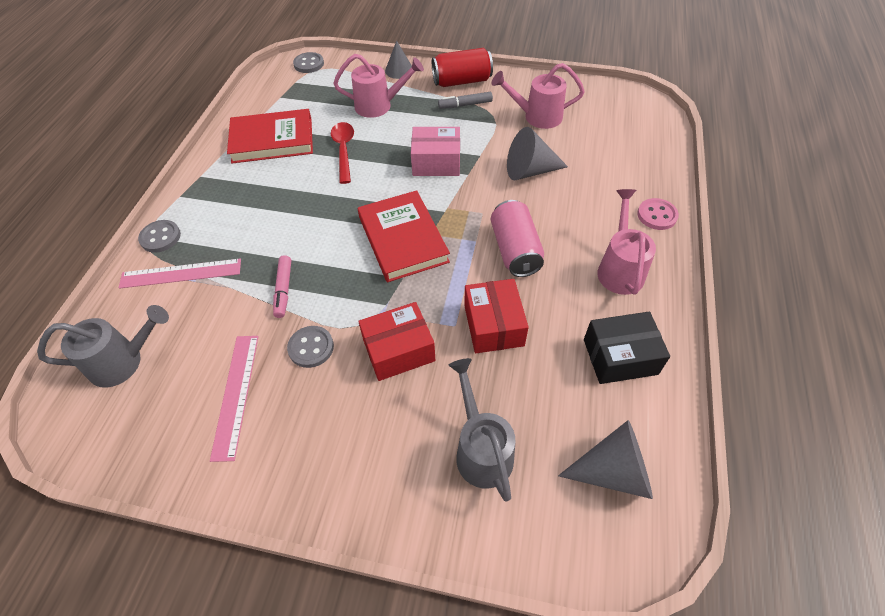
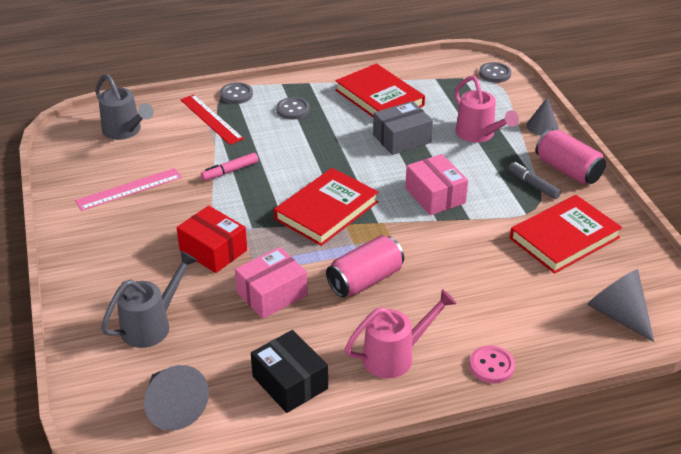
camera: 60 degrees right, 15 degrees down
pink ruler [119,259,241,289] -> red ruler [180,95,244,145]
grey button [287,326,334,368] -> grey button moved to [276,97,310,120]
red spoon [331,122,354,184] -> grey box [373,101,433,155]
red can [432,48,493,87] -> pink can [536,129,606,185]
red box [464,279,529,353] -> pink box [235,247,308,319]
pink watering can [492,63,585,129] -> red book [510,195,622,274]
grey cone [507,127,568,180] -> grey cone moved to [587,269,654,342]

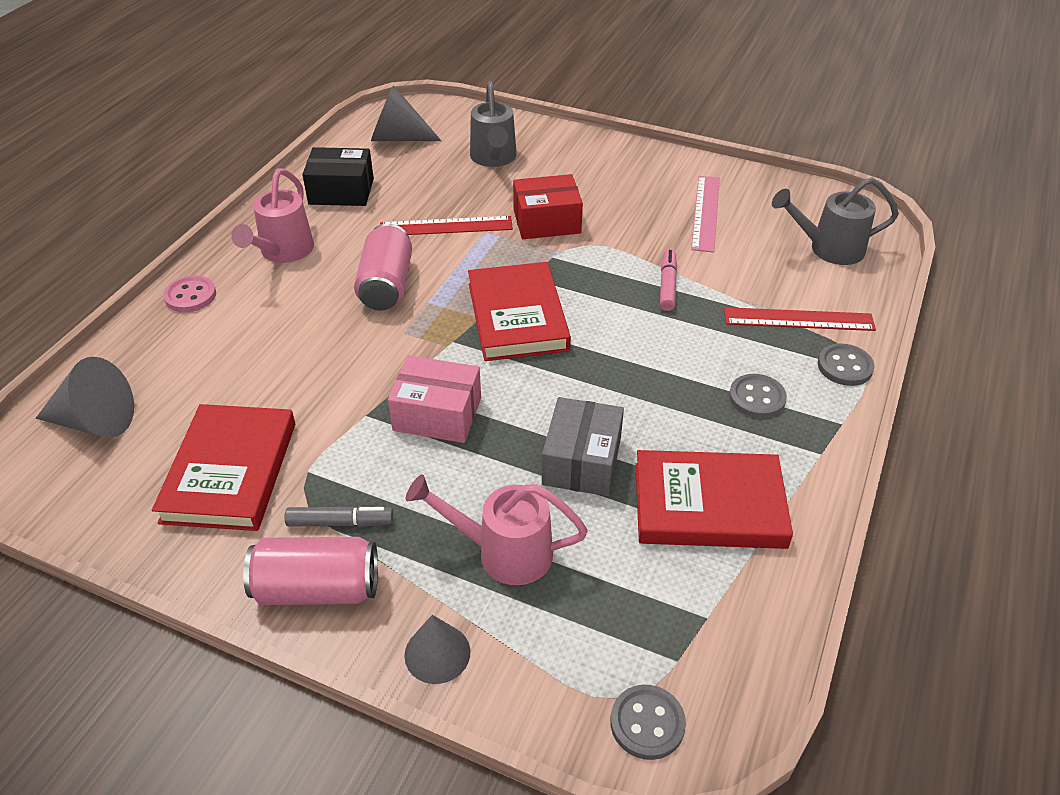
camera: 130 degrees right, 5 degrees up
pink box [235,247,308,319] -> red ruler [380,216,513,235]

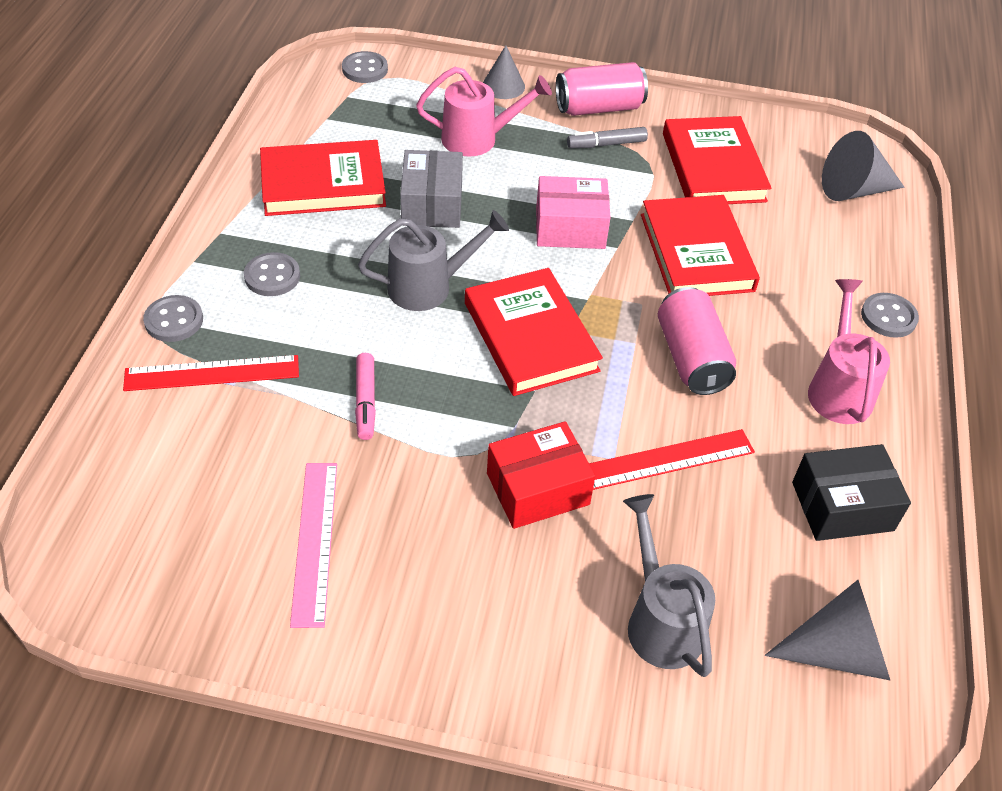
camera: 165 degrees right, 5 degrees up
pink button [163,276,216,312] -> grey button [861,293,919,338]
grey watering can [772,177,899,265] -> grey watering can moved to [358,210,509,311]
none -> red book [641,195,760,296]

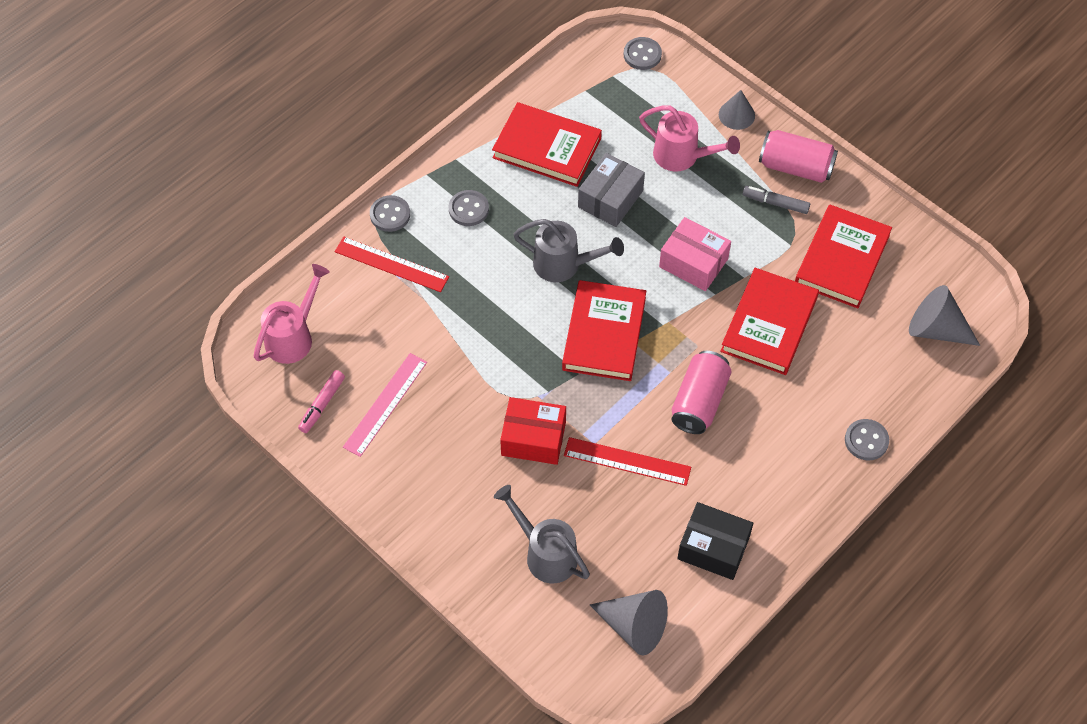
camera: 35 degrees right, 10 degrees up
pink marker [355,353,376,440] -> pink marker moved to [298,370,345,433]
grey watering can [623,494,715,677] -> grey watering can turned 60 degrees counterclockwise [494,485,590,583]
pink watering can [808,279,890,424] -> pink watering can moved to [254,264,330,364]

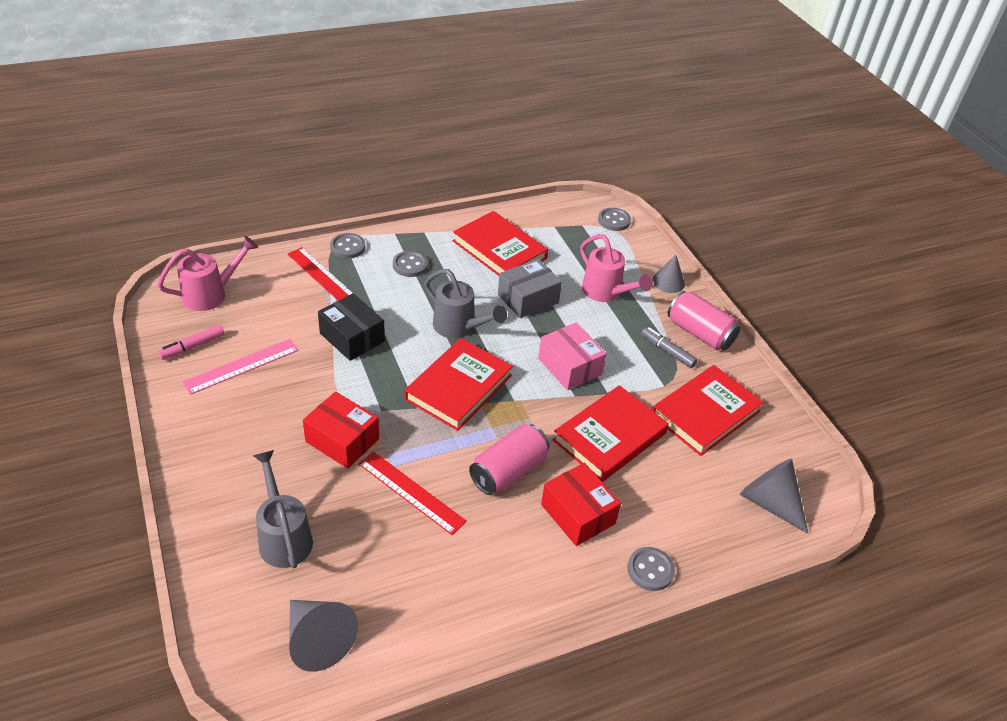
camera: 20 degrees right, 15 degrees down
black box [677,502,753,580] -> black box moved to [318,293,385,361]
none -> red box [541,463,621,546]

